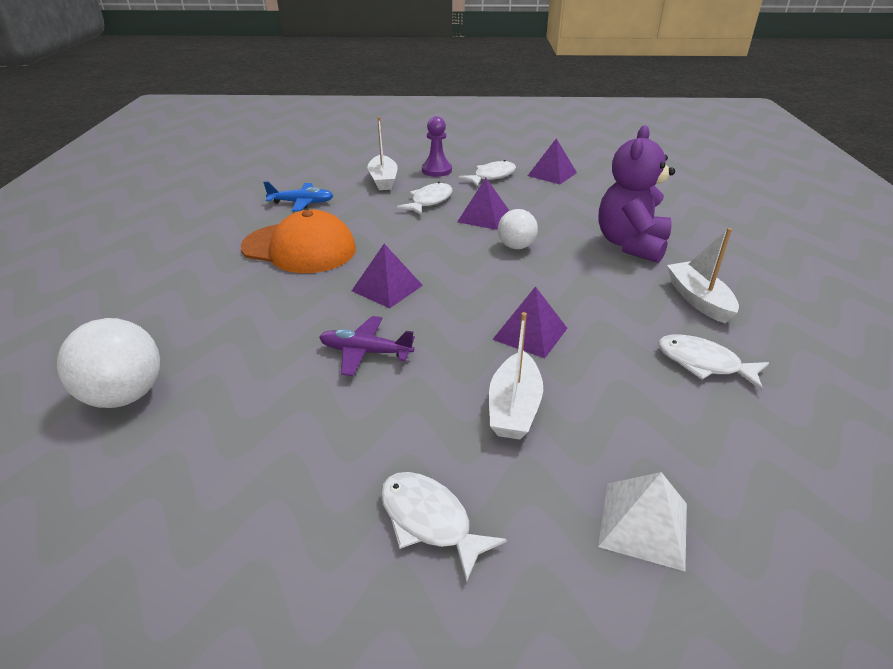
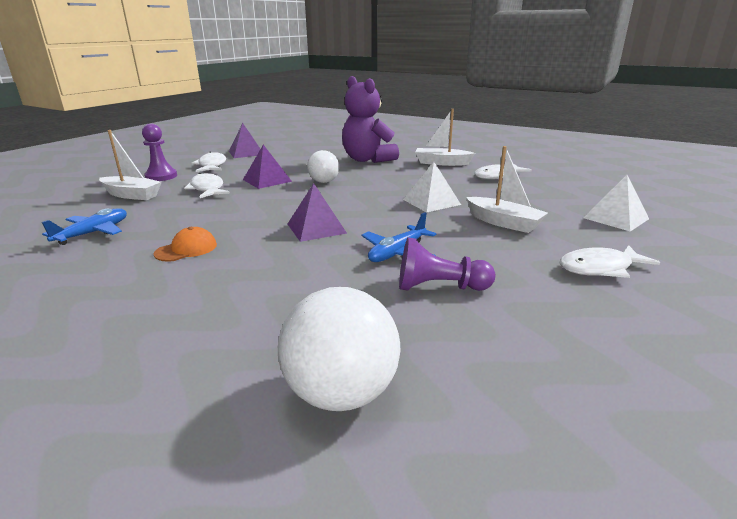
camera: 60 degrees left, 10 degrees down
orange cap [241,209,356,273] -> orange cap [153,227,217,262], size x0.45
purple plane [319,316,415,376] -> blue plane [362,212,437,262]
purple pyramid [492,286,567,358] -> white pyramid [403,162,461,213]
none -> purple pawn [399,237,496,291]

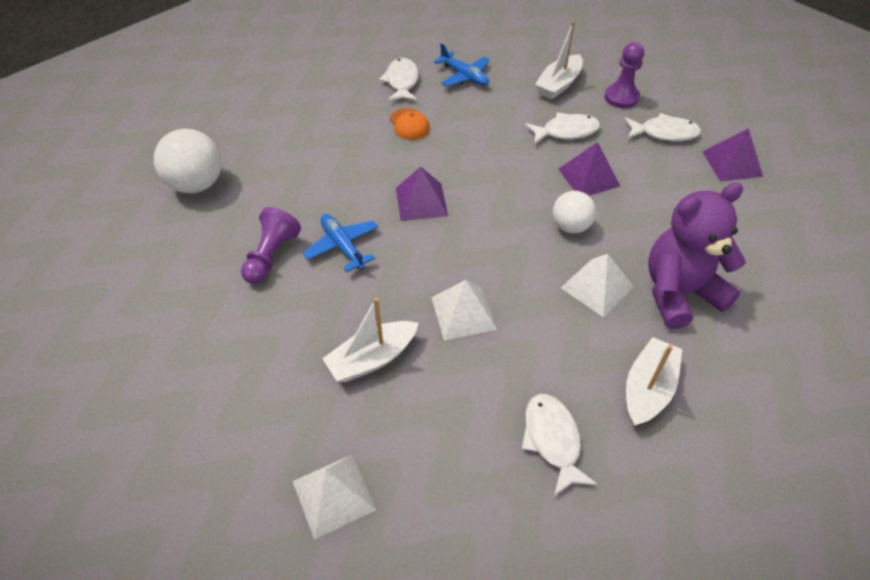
camera: 105 degrees right, 25 degrees up
white fish [560,245,660,278] -> white fish moved to [379,58,419,101]
none -> white pyramid [561,254,634,317]

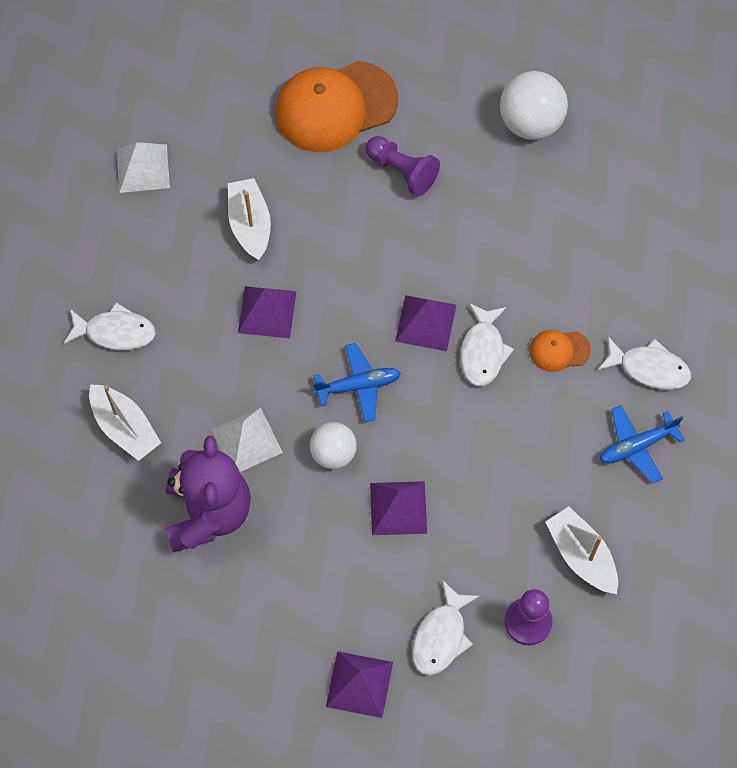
camera: 110 degrees right, 15 degrees up
blue plane [303,214,378,272] -> blue plane moved to [313,343,401,422]
white pyramid [431,280,497,340] -> purple pyramid [238,286,297,338]
white fish [525,113,600,145] -> white fish moved to [460,303,514,386]
none -> orange cap [275,61,398,152]

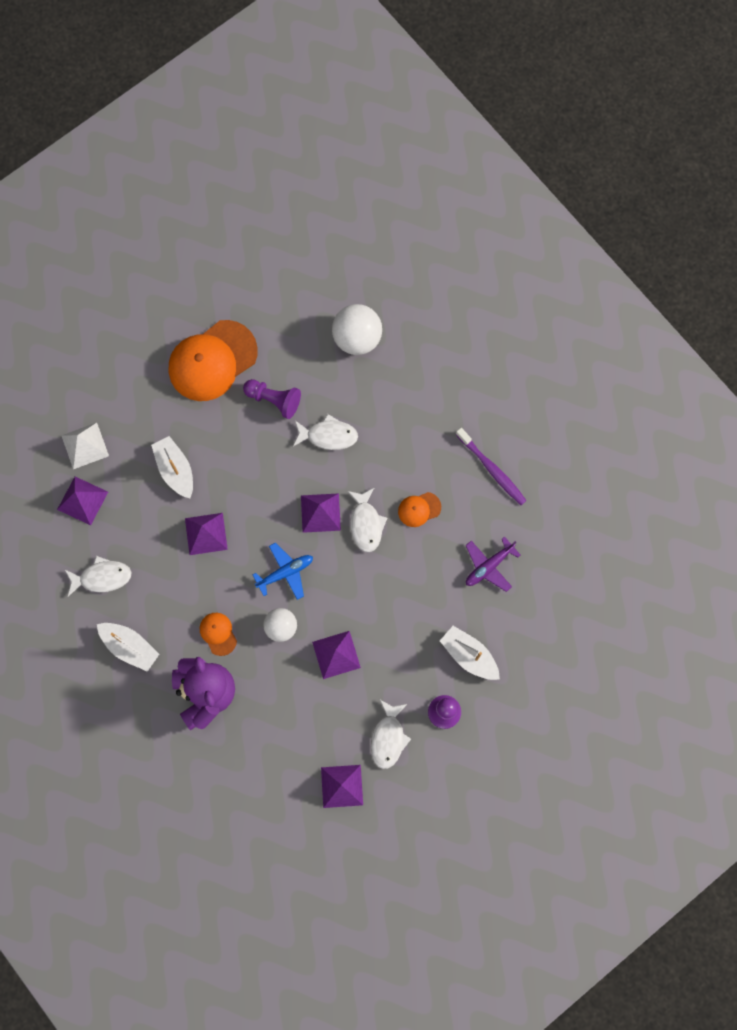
camera: 15 degrees left, 10 degrees up
white pyramid [212,408,283,472] -> orange cap [200,613,237,656]
white fish [598,337,691,390] -> white fish moved to [293,414,358,450]
blue plane [600,405,685,483] -> purple plane [466,536,521,592]
none -> purple pyramid [57,477,108,525]
none -> purple toothbrush [456,428,527,505]

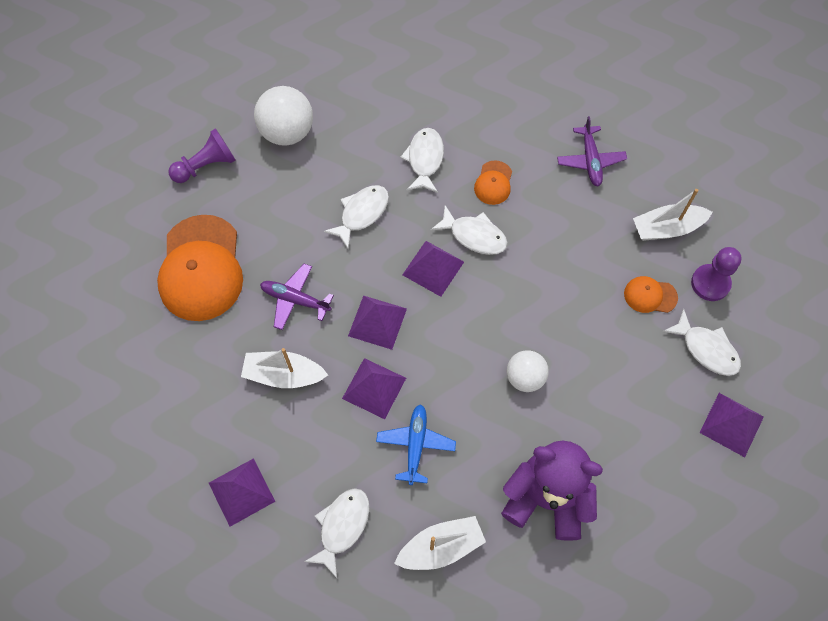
camera: 55 degrees left, 10 degrees down
white pyramid [61,423,109,469] -> none
orange cap [200,613,237,656] -> orange cap moved to [624,276,678,313]
purple pawn [243,379,301,419] -> purple pawn moved to [169,128,236,183]
blue plane [253,542,313,600] -> blue plane moved to [376,404,456,485]
purple pyramid [312,631,361,679] -> purple pyramid moved to [348,295,407,350]
purple toothbrush [456,428,527,505] -> none
none -> purple plane [260,264,334,330]
none -> white fish [400,128,444,193]

